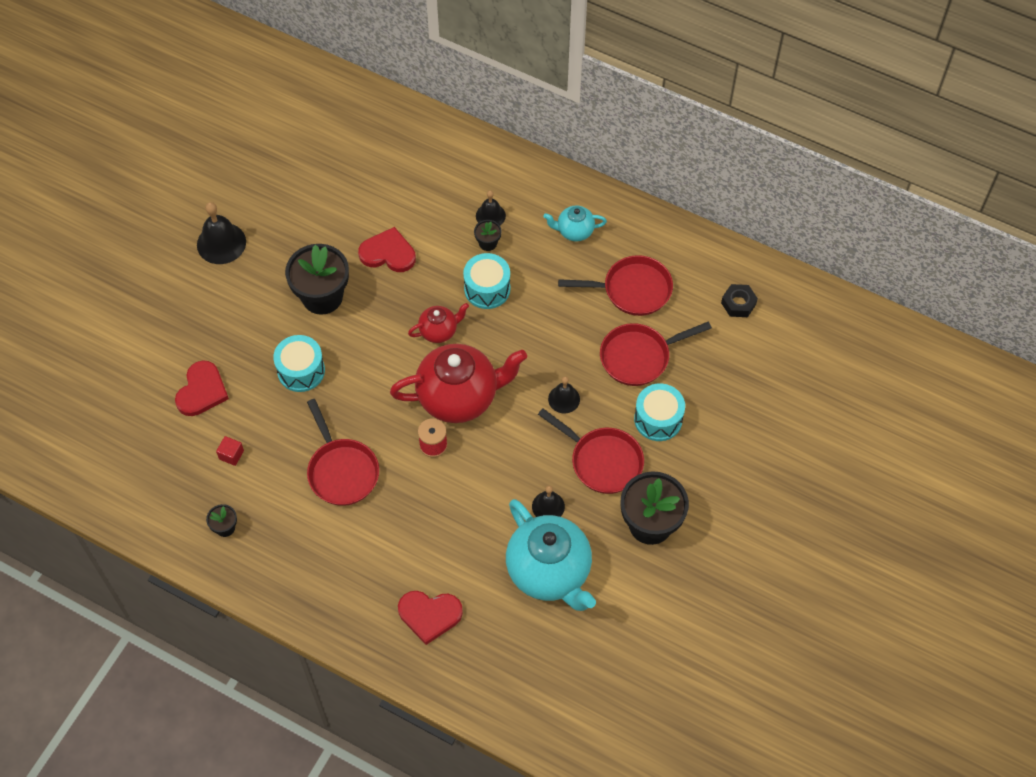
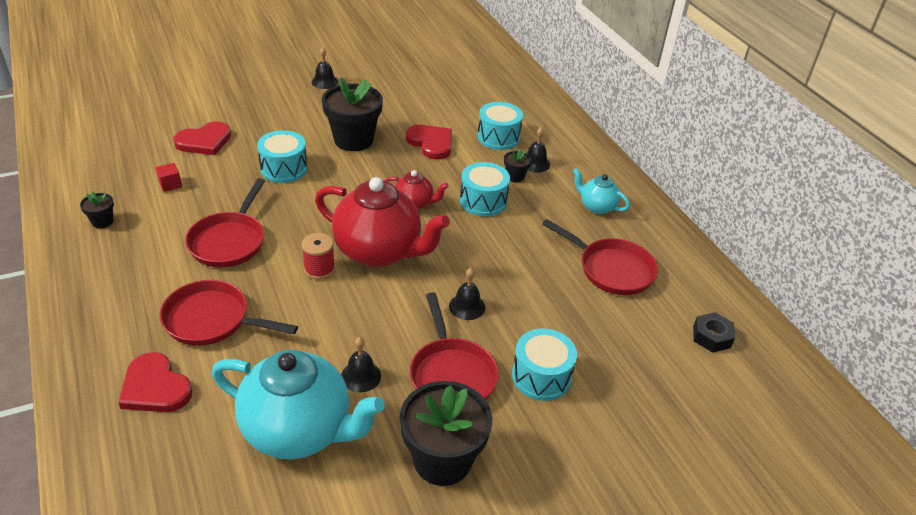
camera: 35 degrees right, 20 degrees down
black bell [197,202,246,264] -> black bell [311,47,338,89], size x0.62
turquoise teapot [506,499,596,611] -> turquoise teapot turned 75 degrees counterclockwise [212,350,385,460]
red pan [600,321,712,386] -> red pan moved to [159,280,298,346]
none -> turquoise drum [477,102,523,150]

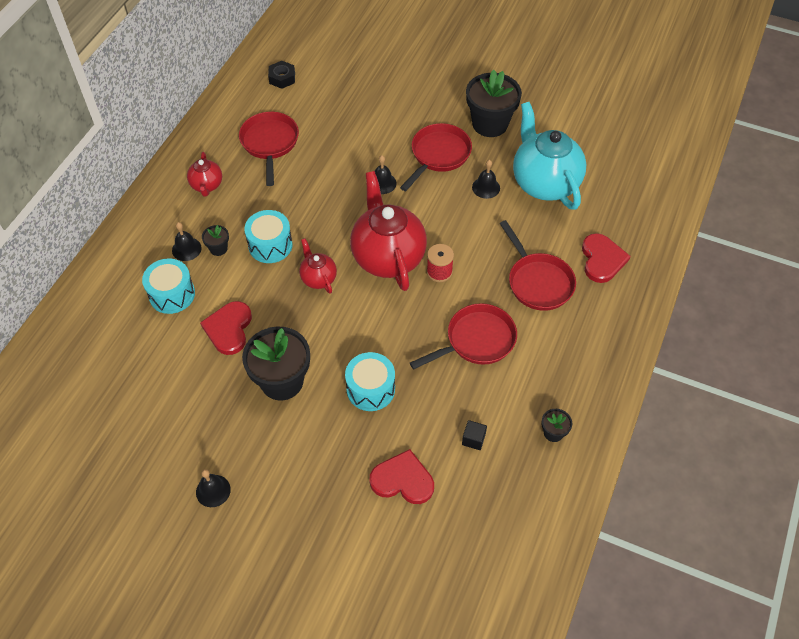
camera: 130 degrees left, 15 degrees up
red cube [156,163,182,192] -> black cube [462,420,487,450]
turquoise drum [512,328,577,401] -> none
turquoise teapot [573,168,630,214] -> red teapot [187,152,222,197]

